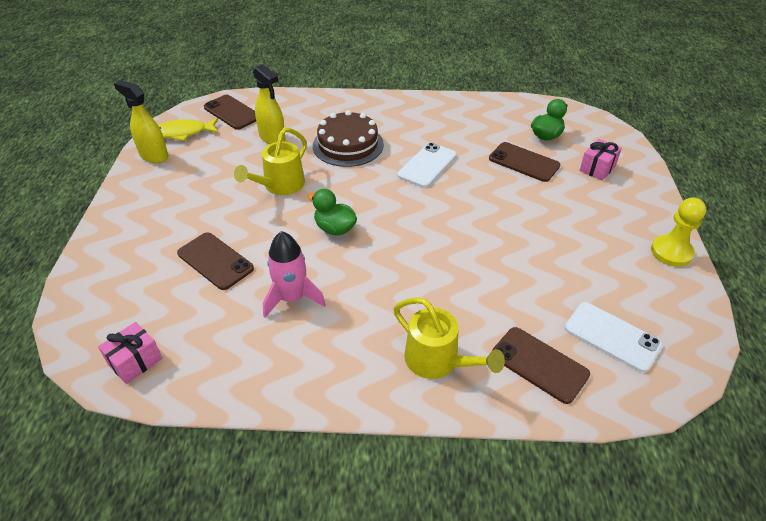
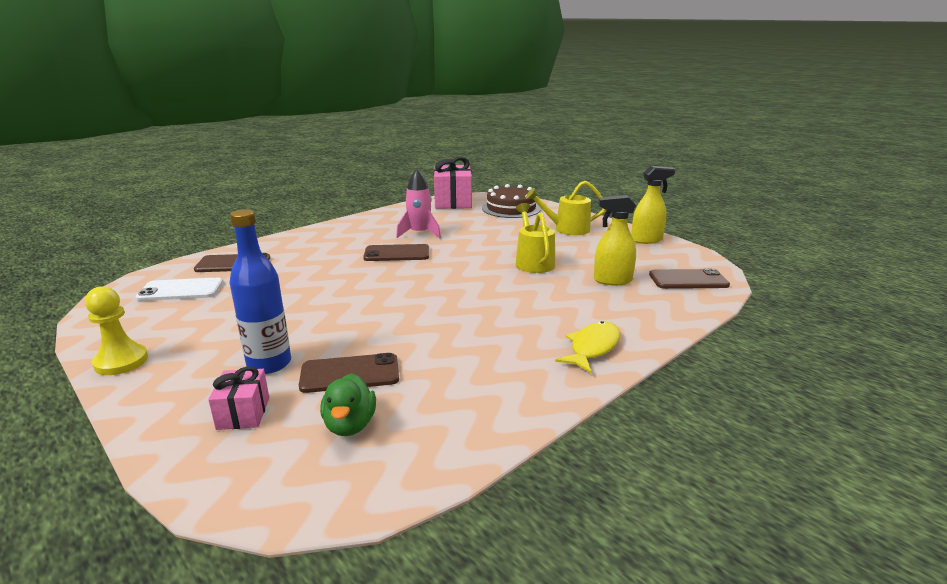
camera: 135 degrees right, 20 degrees down
pink gift [98,322,163,384] -> pink gift [434,157,472,209], size x1.86
yellow fish [158,118,218,141] -> yellow fish moved to [555,321,621,373]
brown phone [177,232,254,290] -> brown phone moved to [363,244,429,261]
green duck [308,189,357,236] -> none
brown cake [313,110,384,167] -> brown cake moved to [482,184,541,218]
yellow watering can [394,297,505,379] -> yellow watering can moved to [525,181,606,235]
white phone [398,143,457,188] -> none
none -> blue bottle [229,209,291,374]

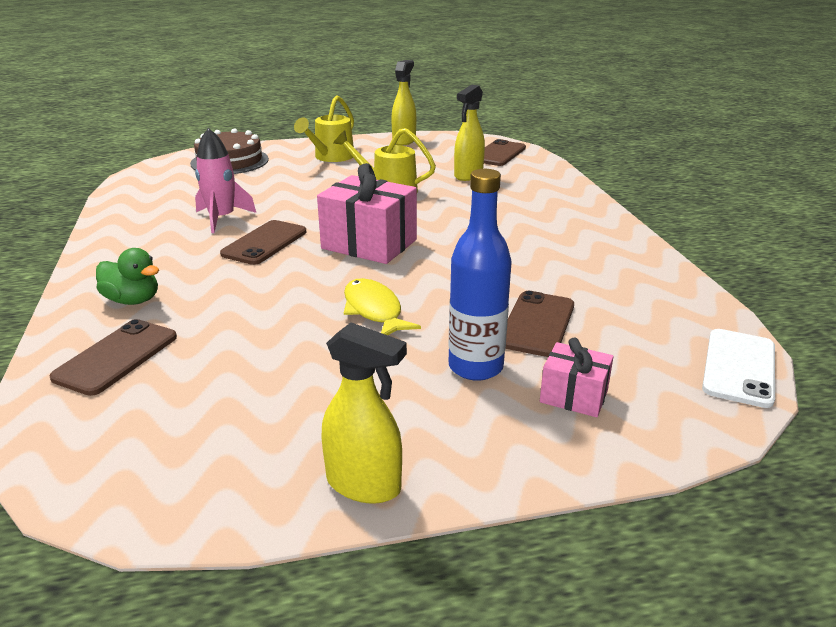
camera: 60 degrees left, 5 degrees up
yellow pawn [85,286,148,375] -> yellow spray bottle [321,322,407,504]
white phone [136,278,223,301] -> white phone moved to [702,329,775,408]
green duck [320,373,376,436] -> green duck moved to [96,248,159,305]
pink gift [434,157,472,209] -> pink gift moved to [317,163,417,264]
yellow fish [555,321,621,373] -> yellow fish moved to [344,278,421,335]

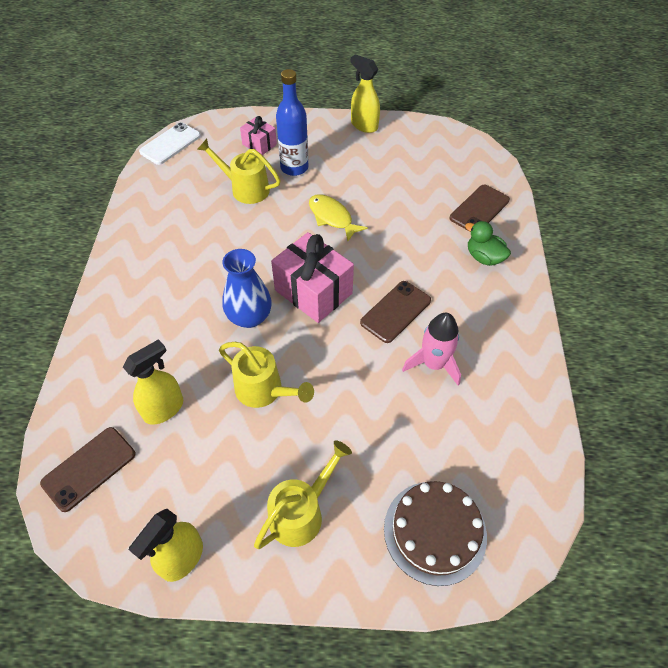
camera: 165 degrees left, 25 degrees up
yellow fish [344,278,421,335] -> yellow fish turned 150 degrees clockwise [309,194,368,241]
brown phone [505,291,574,357] -> yellow watering can [197,139,281,204]
none -> blue vase [222,249,272,328]

